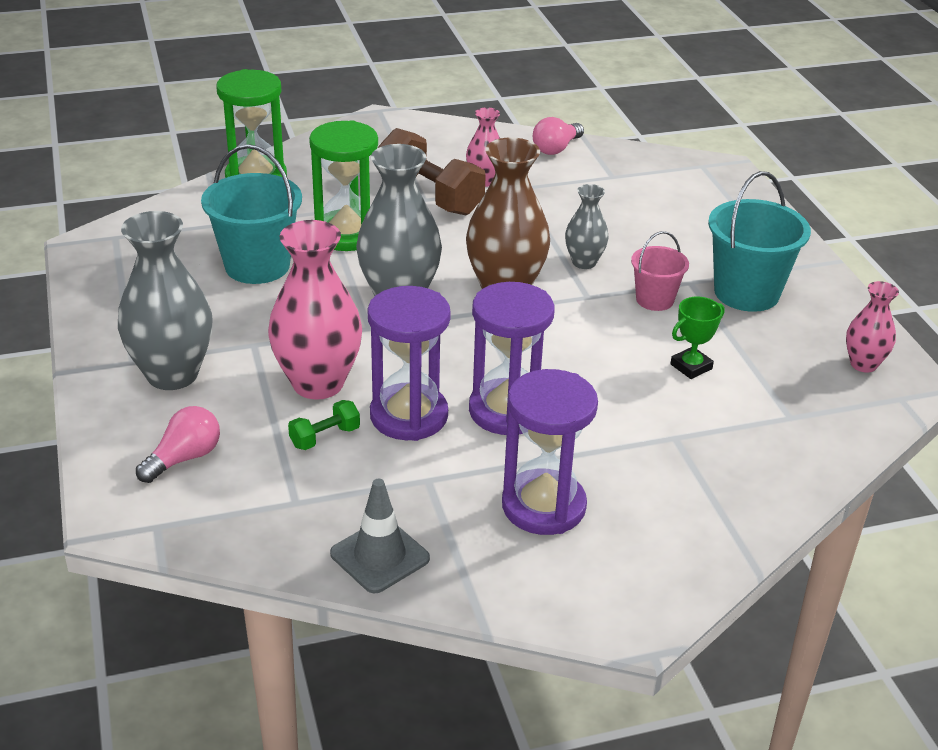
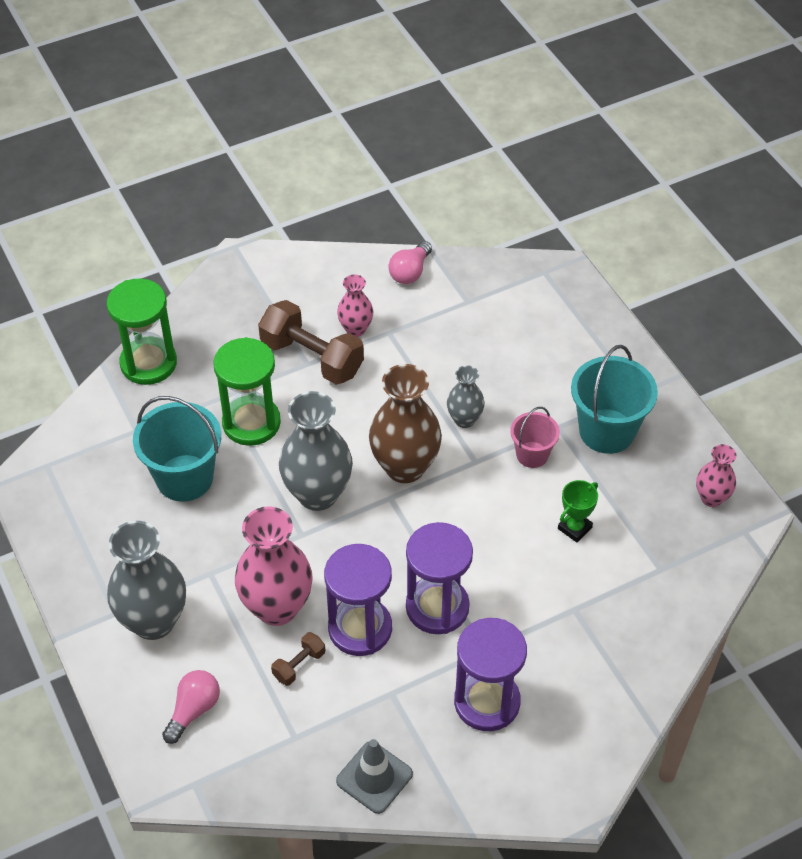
camera: 10 degrees left, 15 degrees up
green dumbbell [288,400,360,450] -> brown dumbbell [271,632,325,686]

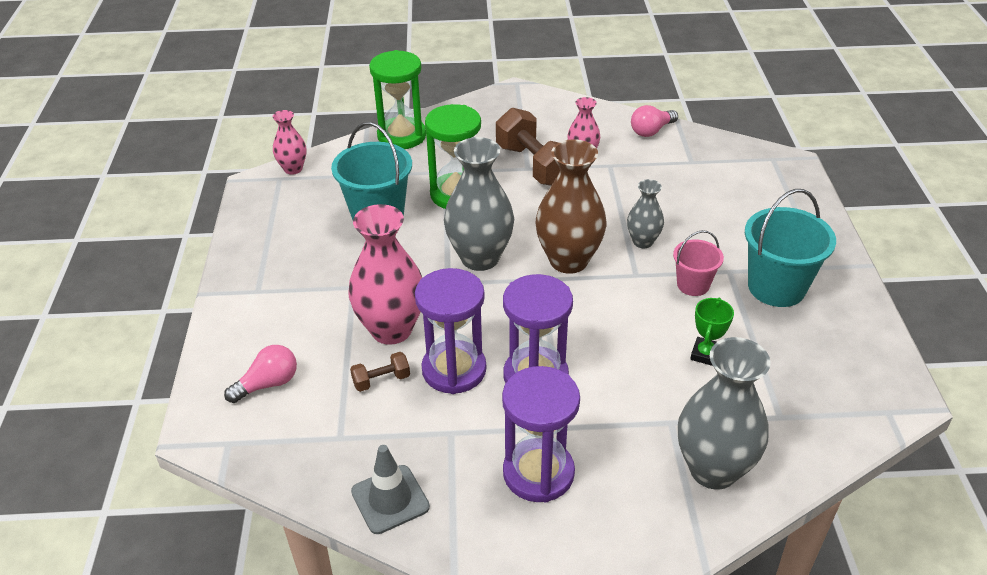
camera: 25 degrees right, 10 degrees down
grey vase [107,521,186,640] -> grey vase moved to [678,337,771,489]
green trophy [558,480,598,542] -> green trophy turned 45 degrees counterclockwise [690,297,734,366]
pink vase [696,444,737,507] -> pink vase moved to [272,110,307,175]

